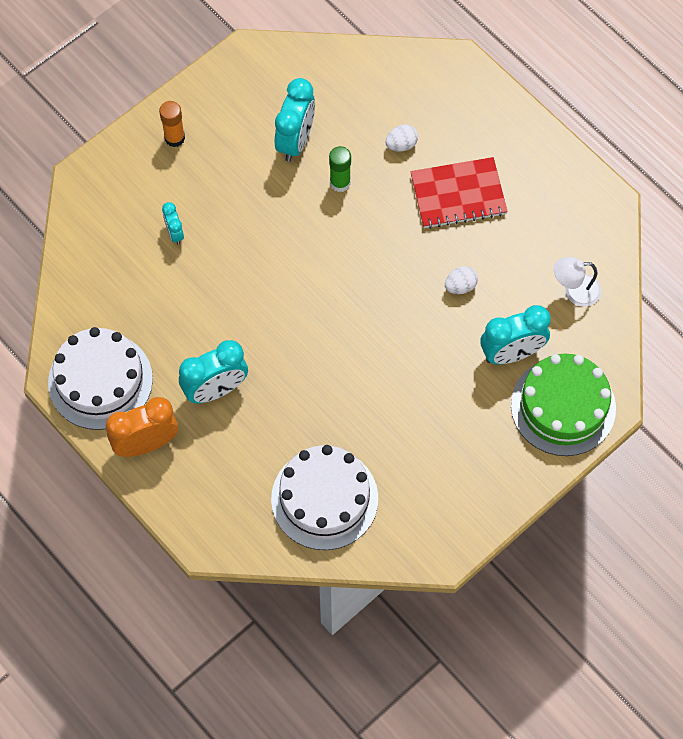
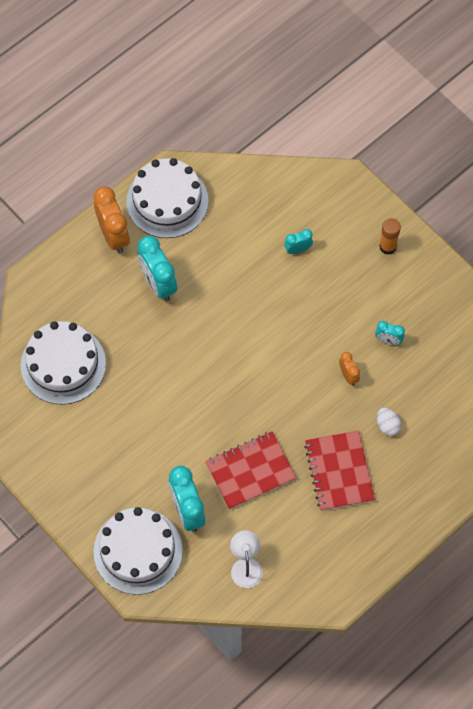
camera: 90 degrees right, 0 degrees up
turquoise clock [275,78,315,162] -> turquoise clock [375,321,405,345], size x0.52
green glue stick [329,146,351,192] -> orange clock [339,352,360,386]
white egg [445,266,478,294] -> red notebook [205,431,296,510]
green cake [511,354,616,456] -> white cake [93,507,183,595]

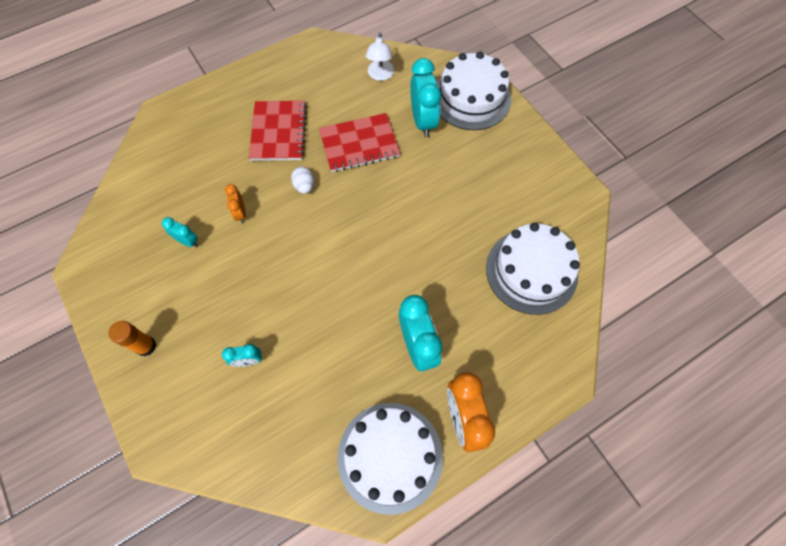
camera: 170 degrees left, 0 degrees up
white egg [377,408,401,436] -> white egg moved to [291,167,314,194]

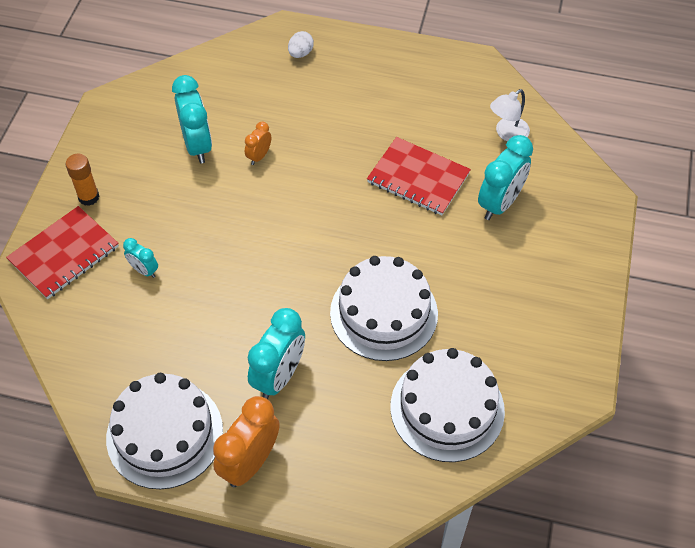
camera: 45 degrees right, 10 degrees down
turquoise clock [162,217,198,247] -> turquoise clock [172,75,212,163], size x1.93
red notebook [249,101,307,161] -> red notebook moved to [6,206,119,299]
white egg [291,167,314,194] -> white egg moved to [288,31,314,58]
white cake [437,51,511,130] -> white cake moved to [330,256,438,361]

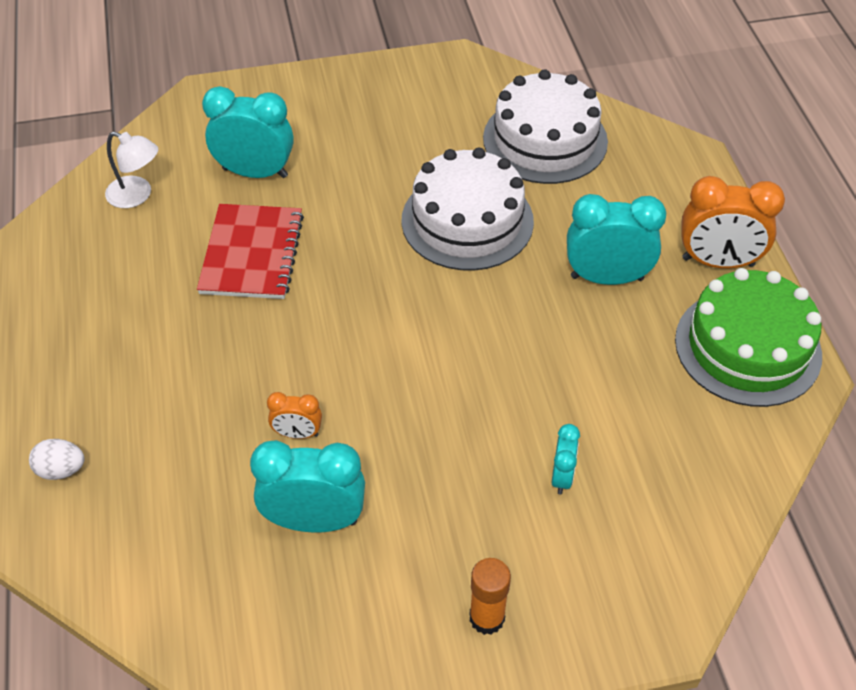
camera: 115 degrees left, 5 degrees down
red notebook [6,206,119,299] -> none
white cake [106,373,223,489] -> green cake [675,268,822,407]
turquoise clock [172,75,212,163] -> turquoise clock turned 45 degrees clockwise [250,440,365,532]

